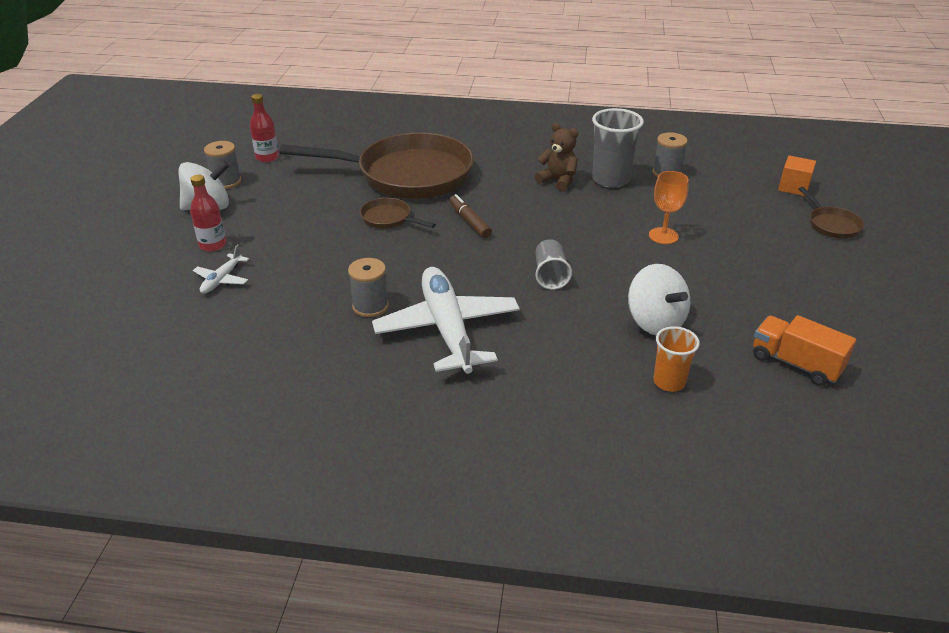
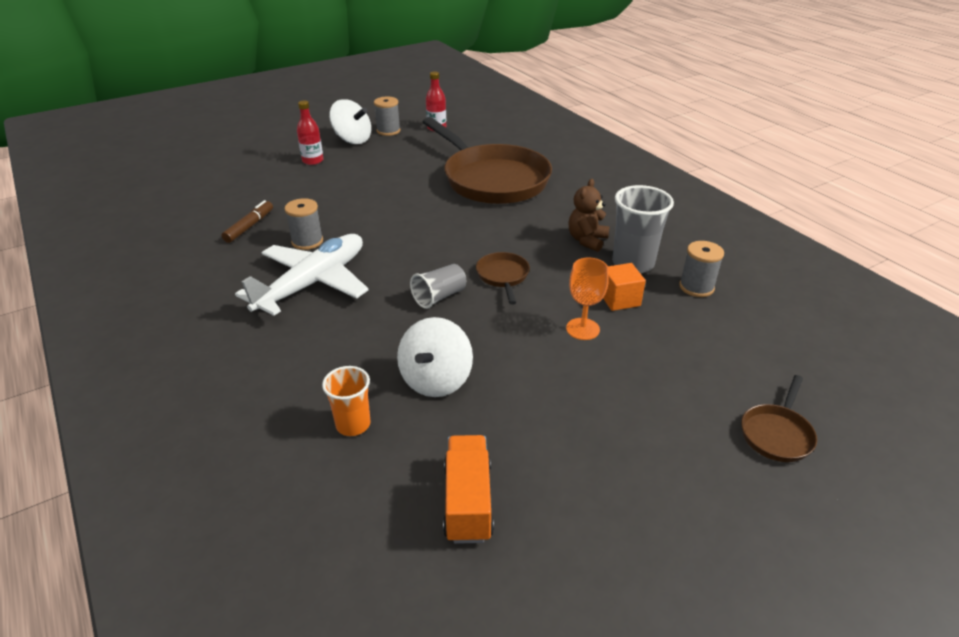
camera: 50 degrees right, 0 degrees up
white plane [193,244,249,294] -> none
brown pan [360,198,436,229] -> brown pan moved to [476,252,530,304]
brown marker [449,194,492,238] -> brown marker moved to [222,200,273,243]
brown teddy bear [535,123,578,192] -> brown teddy bear turned 150 degrees counterclockwise [568,179,610,252]
orange cube [778,155,816,196] -> orange cube moved to [603,263,646,311]

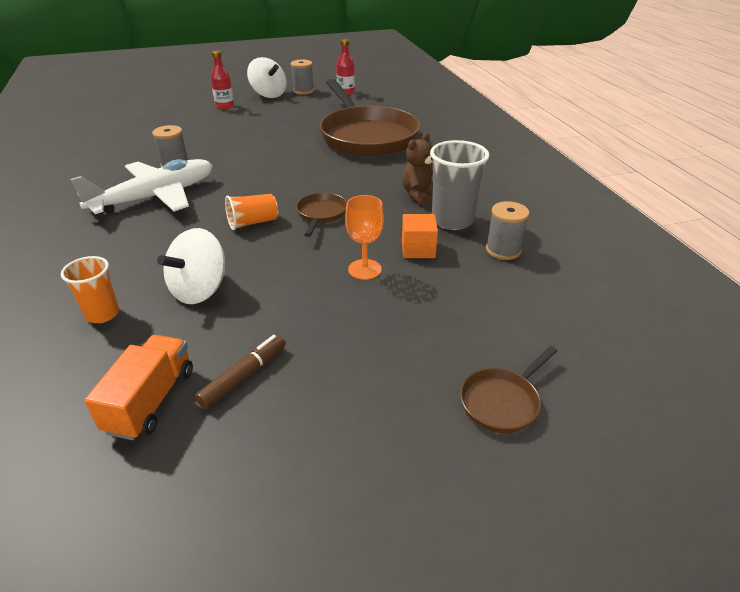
camera: 15 degrees right, 0 degrees up
brown marker [222,200,273,243] -> brown marker moved to [195,335,286,409]
grey cup [410,264,466,309] -> orange cup [225,194,278,230]

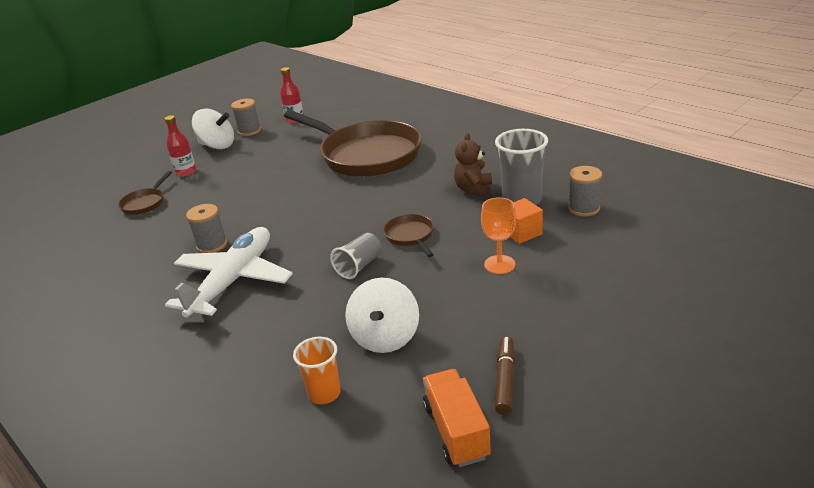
camera: 25 degrees left, 5 degrees down
orange cup [225,194,278,230] -> grey cup [330,233,382,279]
brown pan [460,346,557,433] -> brown pan moved to [118,171,172,215]

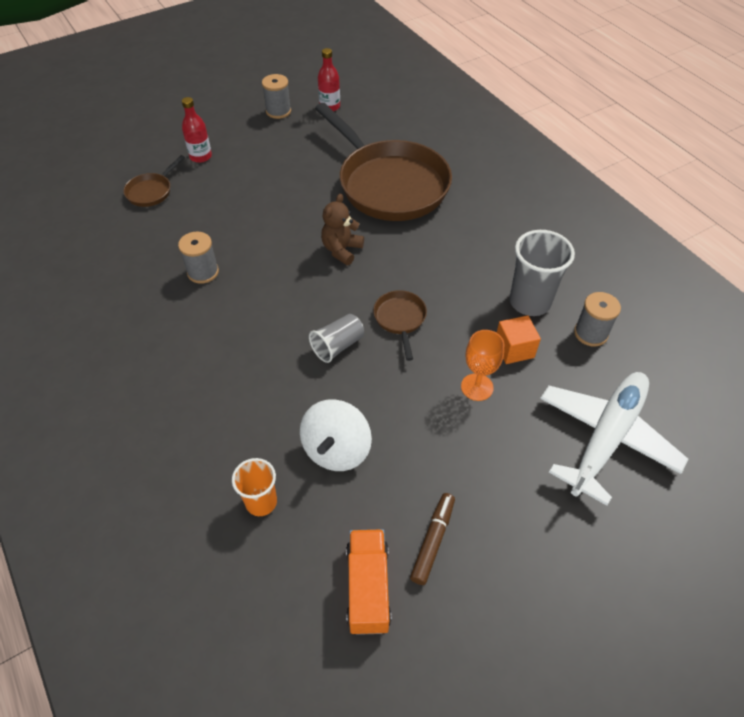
camera: 10 degrees right, 20 degrees up
white plane [165,227,293,318] -> white plane moved to [540,372,688,506]
white spinning top [192,108,234,149] -> none
brown teddy bear [454,133,492,197] -> brown teddy bear moved to [321,194,364,265]

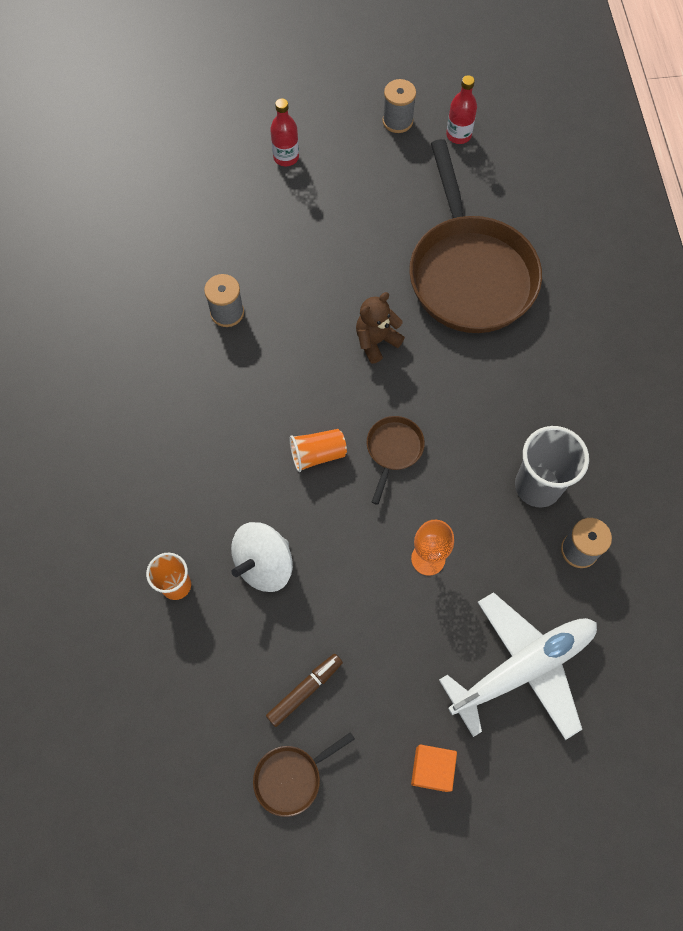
camera: 25 degrees right, 15 degrees up
brown pan [124,155,185,207] -> brown pan moved to [253,732,355,817]
grey cup [309,314,364,363] -> orange cup [290,429,347,472]
orange truck [346,529,392,635] -> none
orange cube [497,315,541,364] -> orange cube moved to [411,744,457,792]

